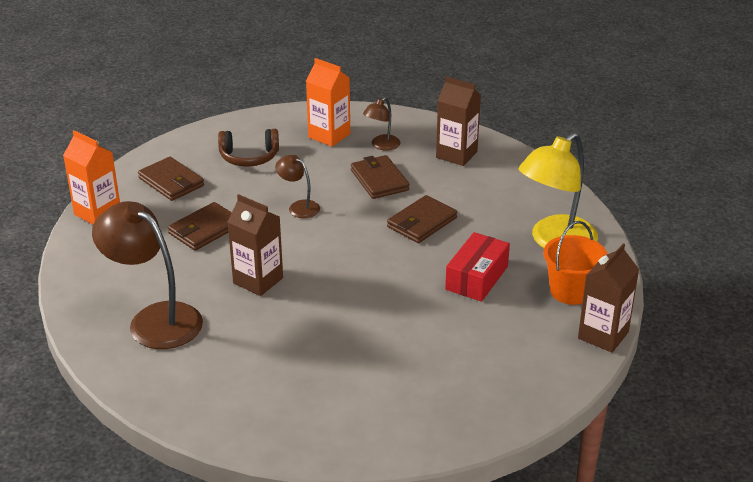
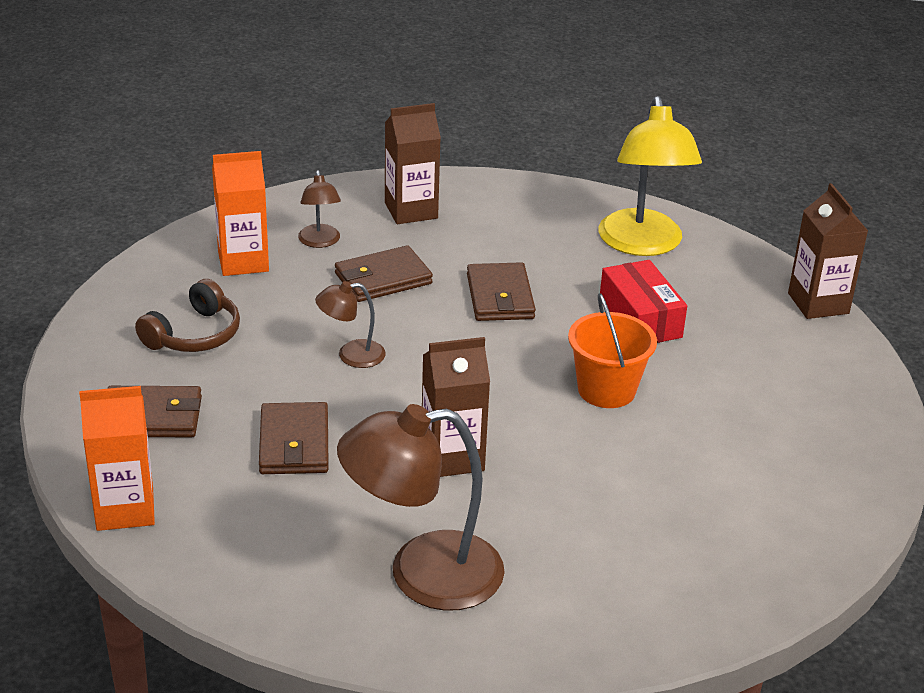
camera: 50 degrees left, 0 degrees up
brown wallet [351,155,410,199] -> brown wallet turned 45 degrees counterclockwise [335,245,433,302]
orange bucket [543,221,607,305] -> orange bucket moved to [568,293,657,408]

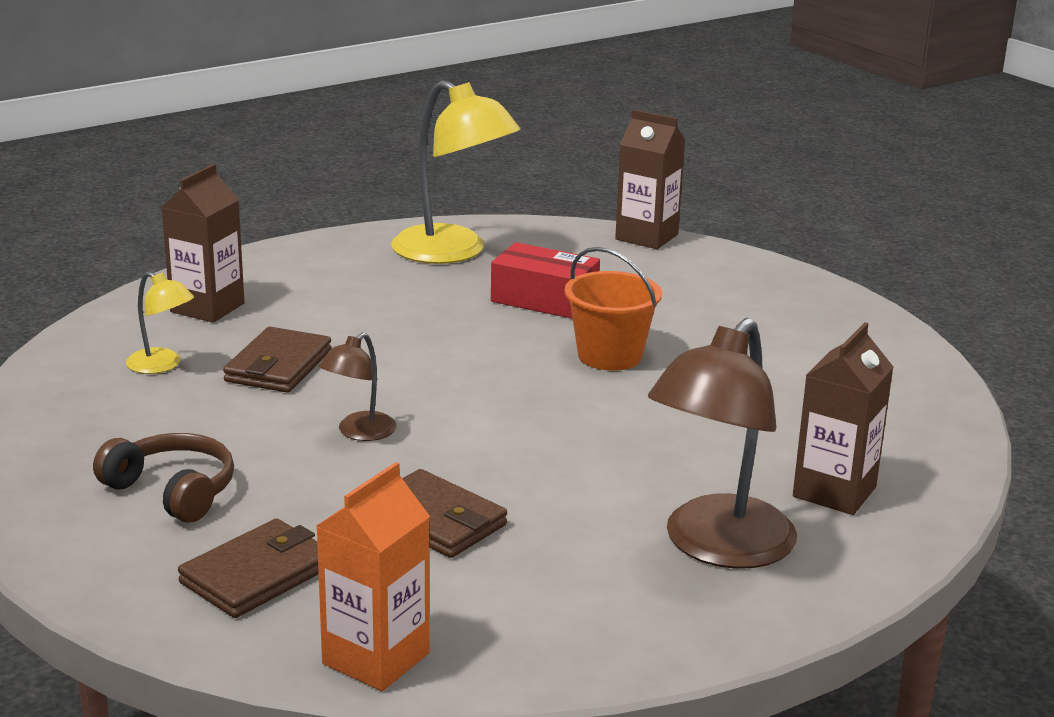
camera: 45 degrees left, 10 degrees down
brown headphones [135,279,240,352] -> brown headphones turned 45 degrees counterclockwise [93,433,234,523]
orange carton [212,151,269,276] -> none
brown lamp [298,170,341,248] -> yellow lamp [126,271,194,374]
brown carton [422,337,490,477] -> brown carton moved to [793,322,893,515]
brown wallet [467,262,536,321] -> none

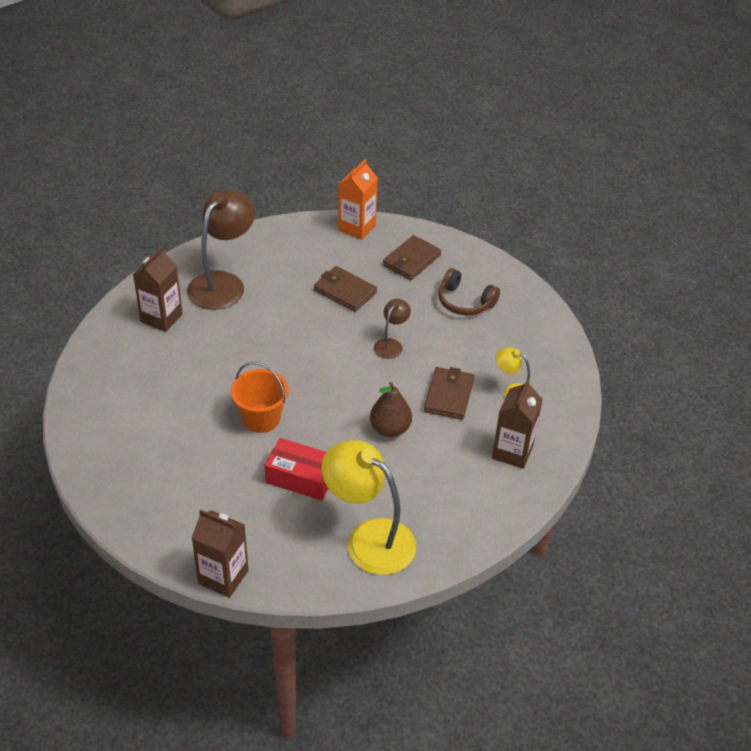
camera: 175 degrees right, 20 degrees up
none -> brown pear [370,382,412,437]

